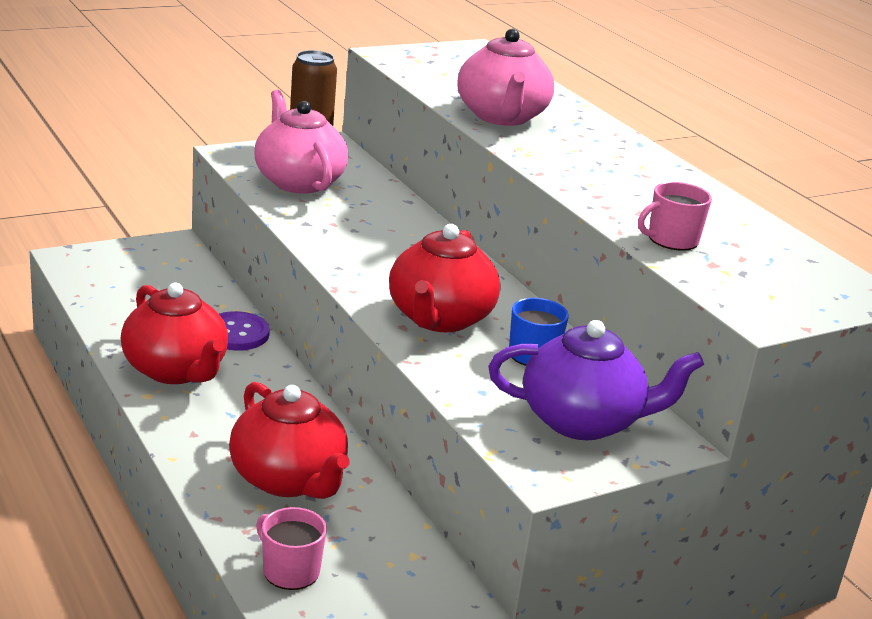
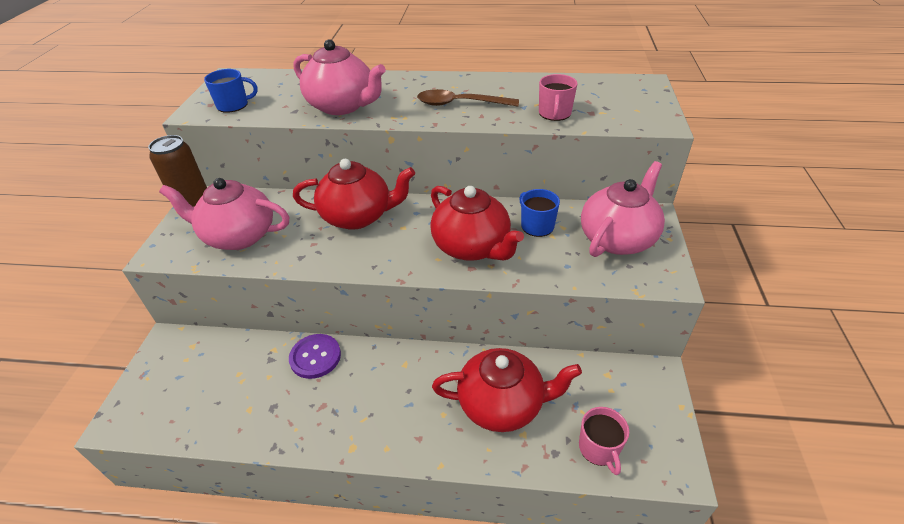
camera: 50 degrees left, 15 degrees up
red teapot [121,283,228,384] -> red teapot moved to [293,159,415,230]
pink mug [256,507,327,590] -> pink mug turned 90 degrees counterclockwise [579,407,629,475]
purple teapot [488,320,704,440] -> pink teapot [581,161,665,257]
none -> blue mug [204,69,258,113]
none -> brown spoon [417,89,519,106]

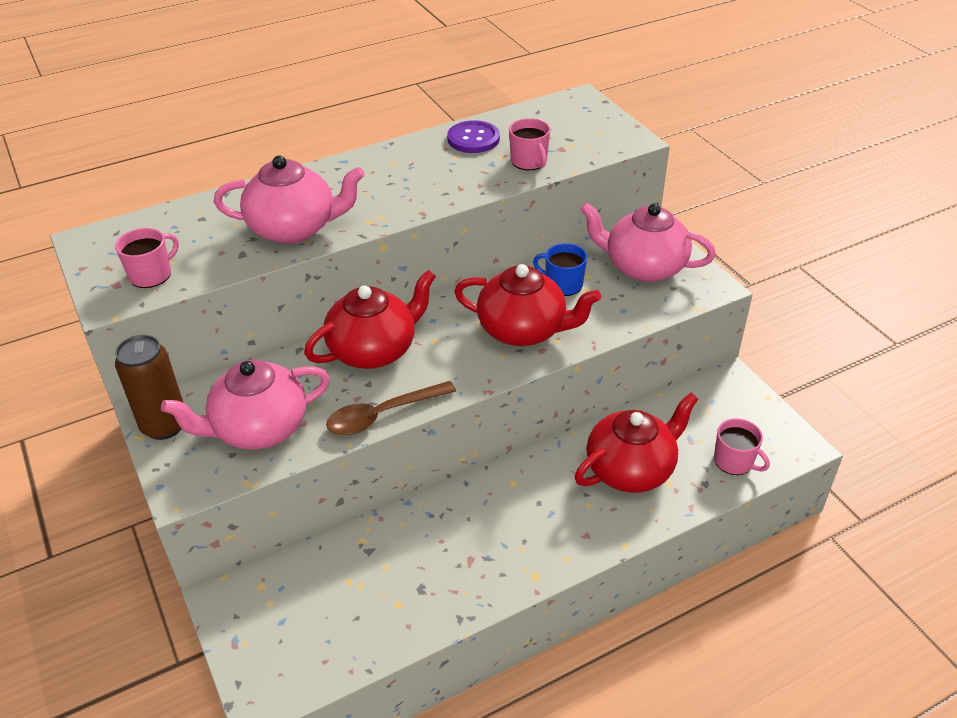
camera: 35 degrees left, 0 degrees up
blue mug [204,69,258,113] -> pink mug [115,228,179,288]
purple button [289,334,341,379] -> purple button moved to [447,120,500,153]
brown spoon [417,89,519,106] -> brown spoon moved to [326,381,456,435]
pink teapot [581,161,665,257] -> pink teapot turned 75 degrees counterclockwise [580,203,716,282]

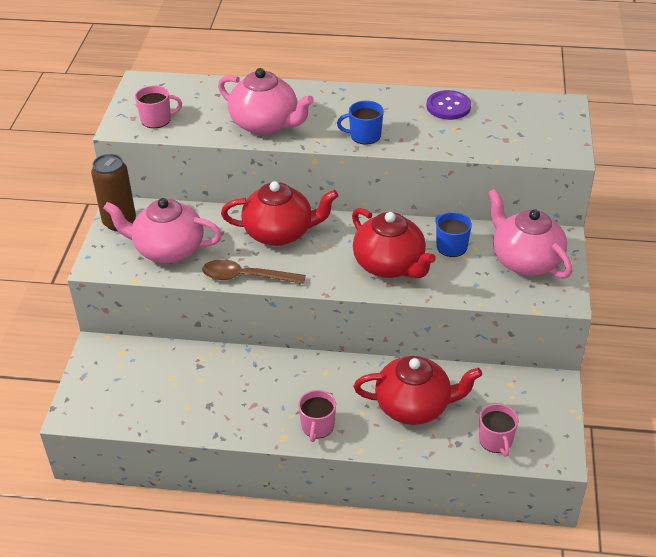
camera: 35 degrees right, 0 degrees up
pink mug [509,118,550,170] -> pink mug moved to [298,390,336,442]
none -> blue mug [337,101,384,145]

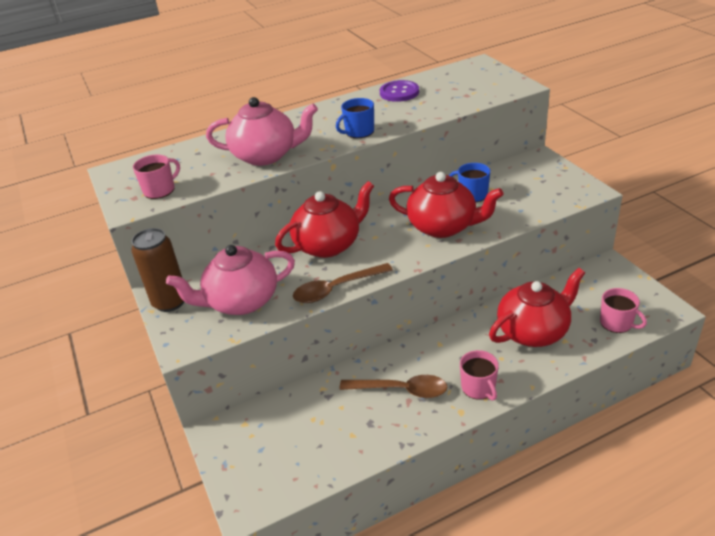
camera: 30 degrees left, 5 degrees down
pink teapot [488,189,572,279] -> none
none -> brown spoon [339,375,448,398]

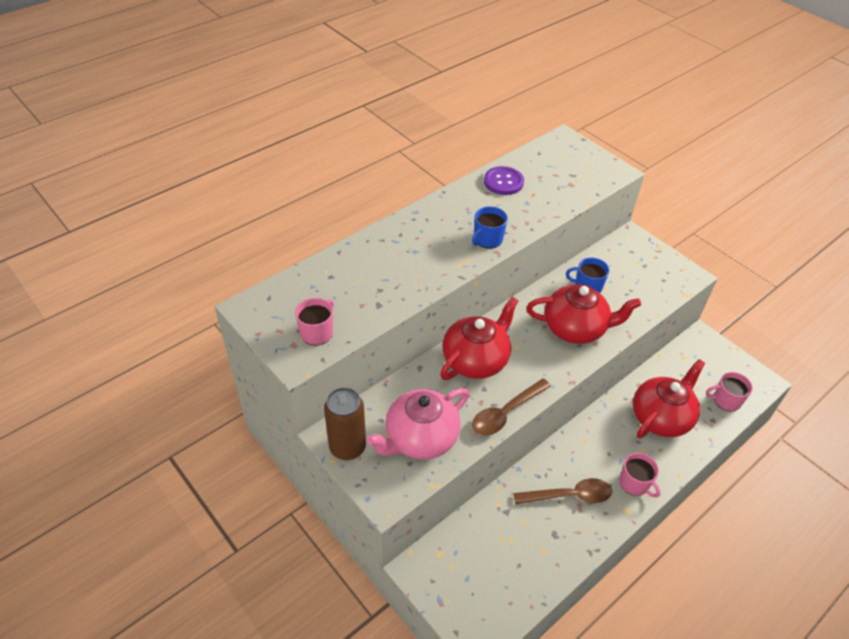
camera: 20 degrees left, 10 degrees up
pink teapot [206,97,318,166] -> none
pink mug [600,288,647,333] -> pink mug turned 150 degrees clockwise [706,372,753,411]

